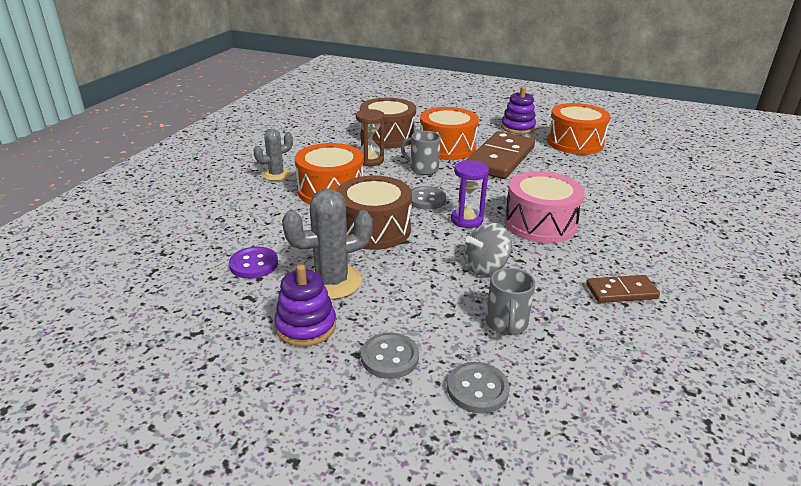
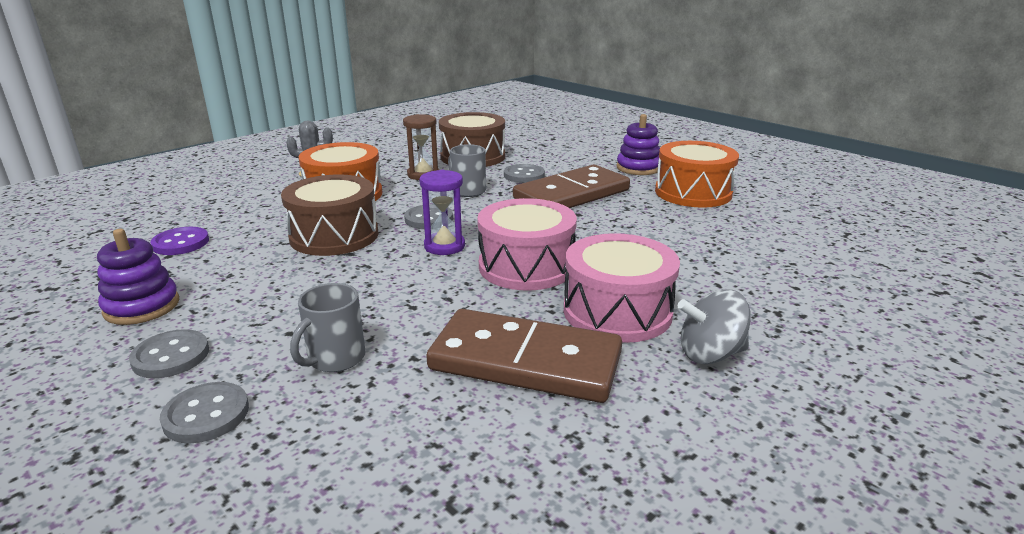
camera: 25 degrees right, 5 degrees down
grey cactus [282,189,373,299] -> none
orange drum [420,107,479,160] -> grey button [504,164,545,183]
grey spinning top [464,222,512,275] -> grey spinning top moved to [678,289,751,364]
brown domino [586,275,660,303] -> brown domino [426,309,622,403], size x1.95
none -> pink drum [564,233,680,343]

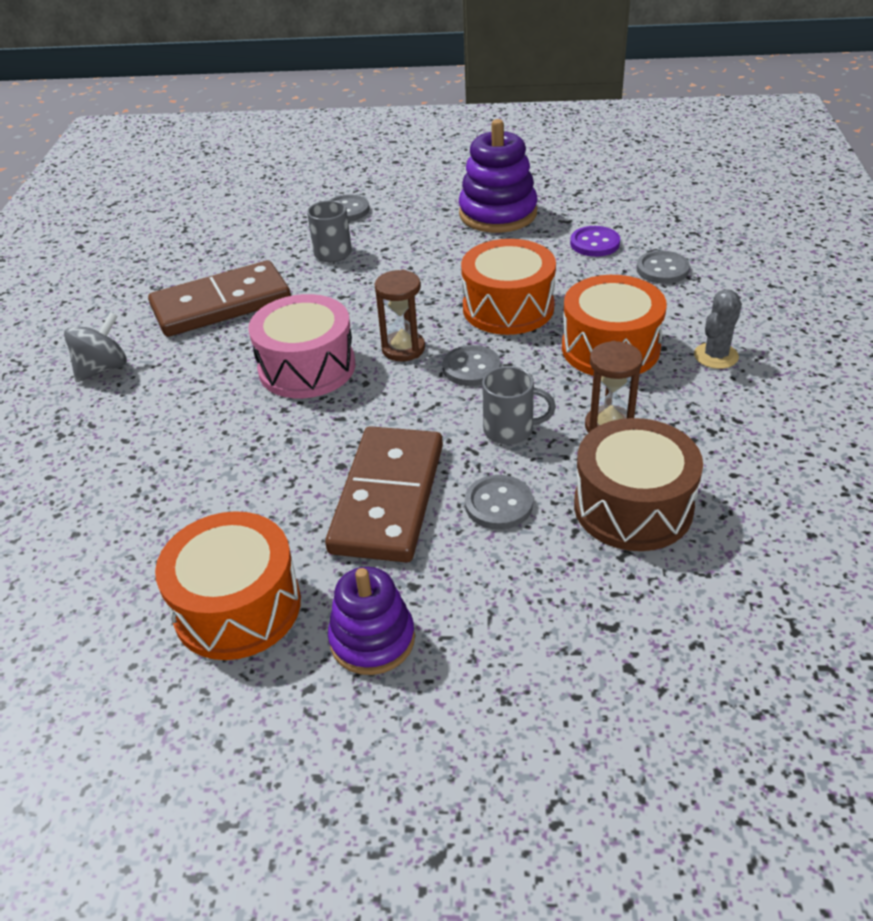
camera: 140 degrees right, 15 degrees up
purple stacking toy [97,229,179,325] -> purple stacking toy [459,119,538,233], size x1.52
grey button [129,329,209,378] -> grey button moved to [637,251,690,284]
brown drum [281,174,379,256] -> orange drum [461,239,556,335]
purple hourglass [419,170,465,255] -> brown hourglass [375,270,425,361]
pink drum [564,233,680,343] -> none

